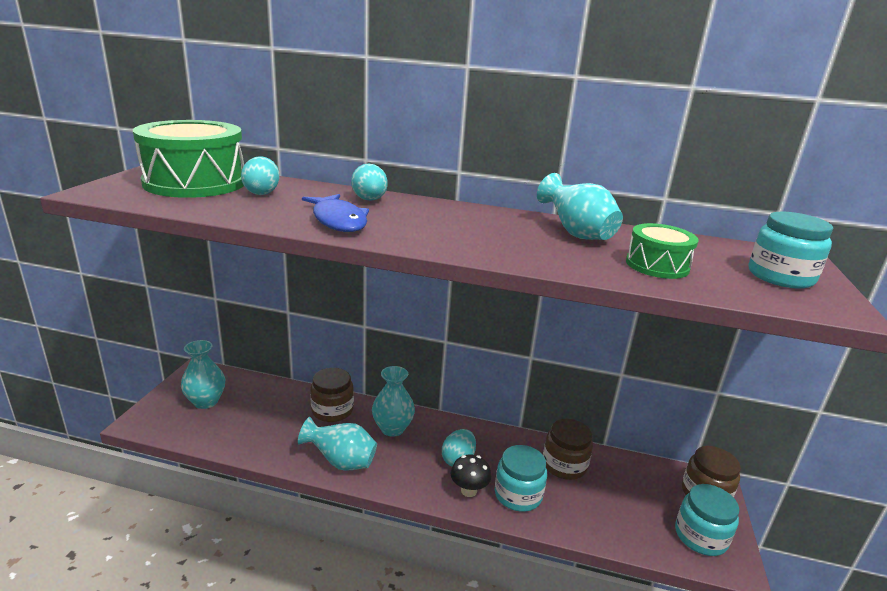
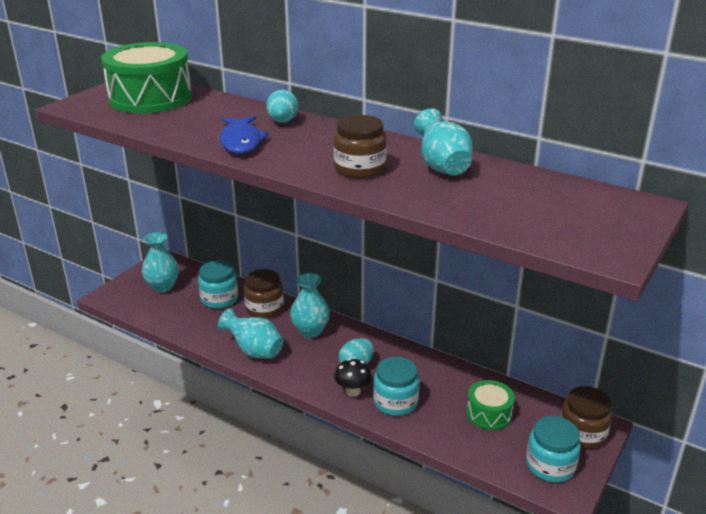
camera: 20 degrees right, 5 degrees up
turquoise egg [241,156,279,195] -> none
brown jar [543,419,593,480] -> brown jar moved to [334,115,387,179]
green drum [626,223,699,279] -> green drum moved to [466,380,515,430]
turquoise jar [748,212,833,289] -> turquoise jar moved to [198,261,238,309]

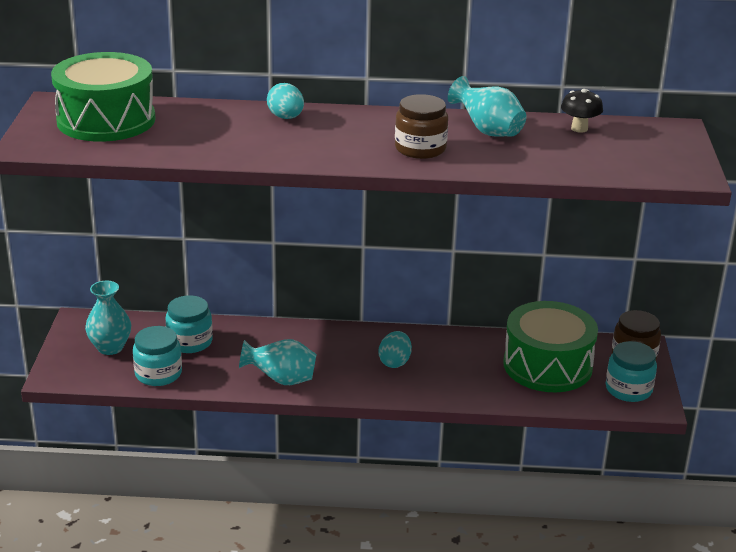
camera: 30 degrees left, 0 degrees up
blue fish [220,116,269,154] -> none
brown jar [244,269,284,318] -> none
turquoise vase [290,273,330,338] -> none
black mushroom [334,358,372,397] -> black mushroom moved to [561,89,603,133]
turquoise jar [373,357,420,416] -> turquoise jar moved to [133,326,182,386]
green drum [466,380,515,430] -> green drum [503,301,598,392], size x1.95

